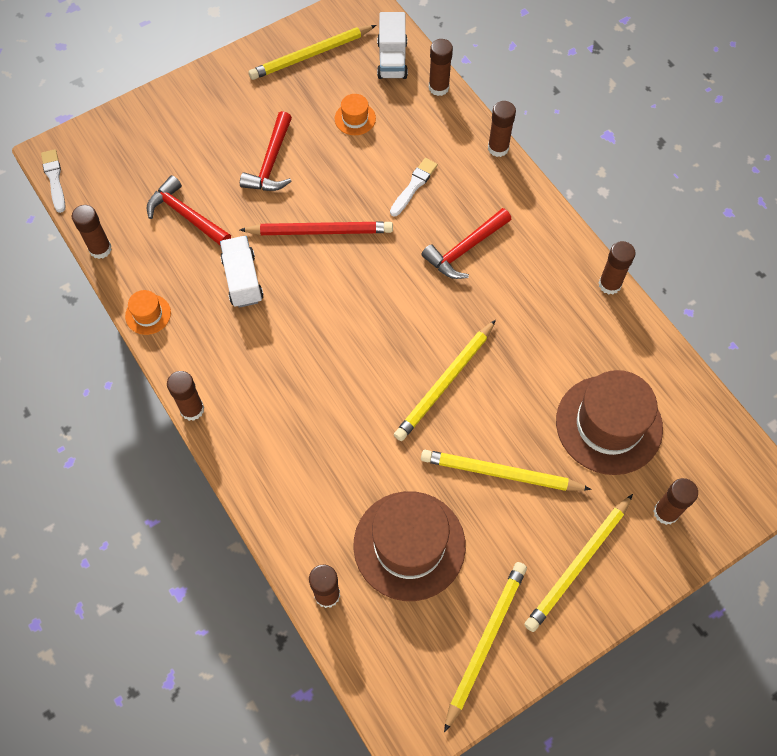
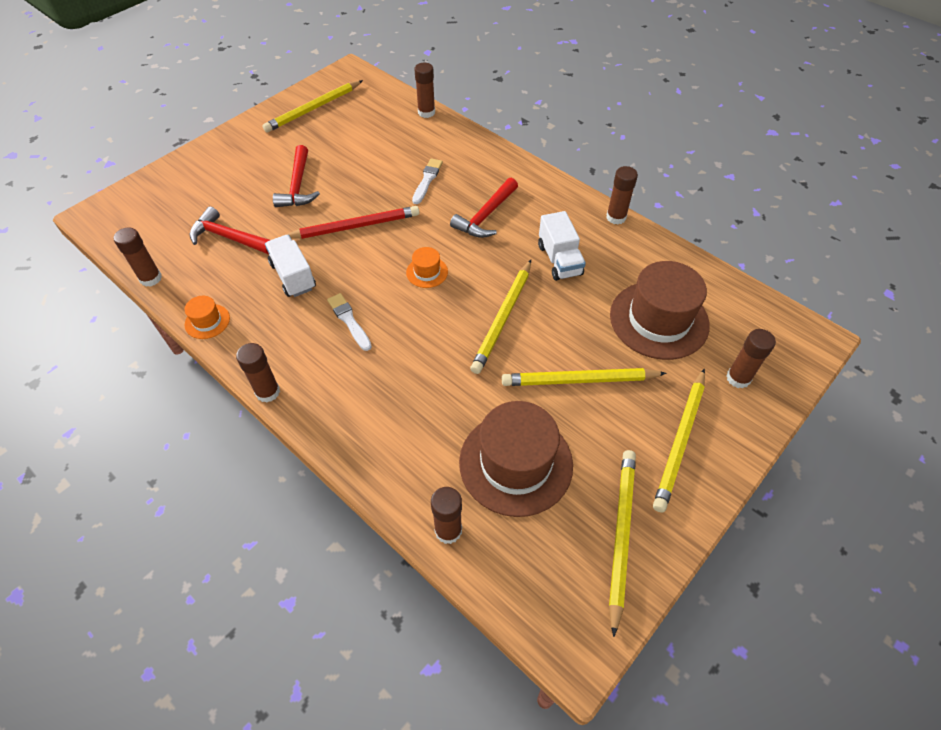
camera: 15 degrees left, 10 degrees down
white brush [41,149,65,213] -> white brush moved to [327,293,372,351]
orange hat [335,94,376,135] -> orange hat moved to [406,247,448,288]
white truck [377,12,408,79] -> white truck moved to [538,211,586,281]
brown glue stick [488,101,516,157] -> none

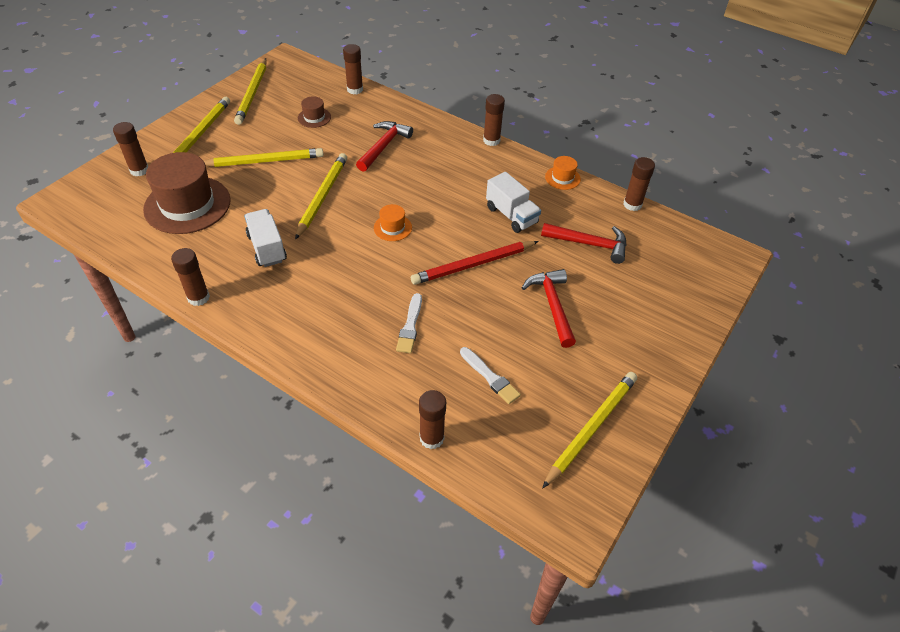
camera: 170 degrees right, 5 degrees down
white brush [327,293,372,351] -> white brush moved to [460,347,521,404]
red hammer [450,178,518,238] -> red hammer moved to [356,121,413,172]
brown hat [459,401,573,517] -> brown hat [298,96,331,128], size x0.45

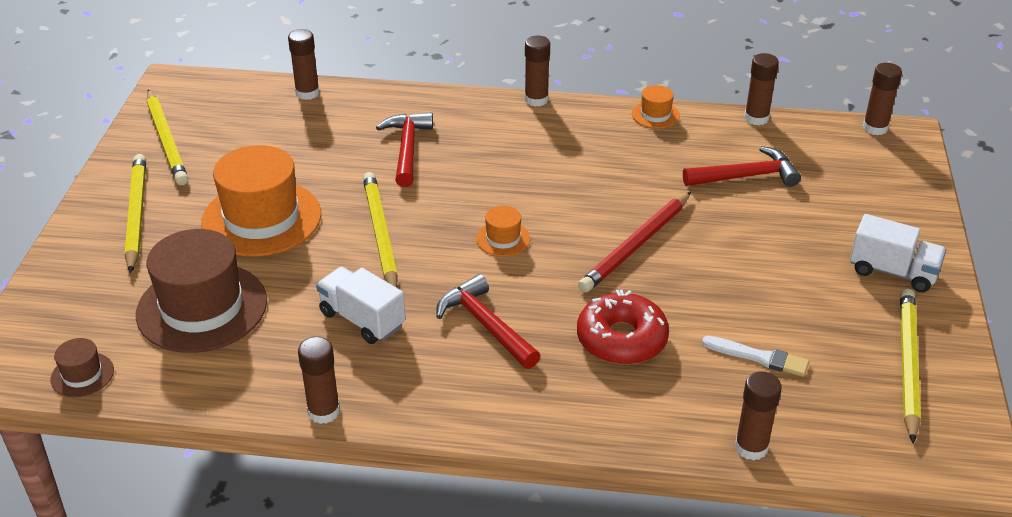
camera: 25 degrees left, 10 degrees down
brown glue stick [113,122,148,176] -> brown glue stick moved to [863,63,902,135]
yellow pencil [204,148,324,167] -> orange hat [201,145,321,257]
brown hat [298,96,331,128] -> brown hat moved to [51,338,114,397]
white brush [396,293,422,353] -> red donut [577,290,669,365]
white truck [486,172,541,233] -> white truck moved to [850,214,946,292]
red hammer [522,269,576,348] -> red hammer moved to [436,274,541,369]

